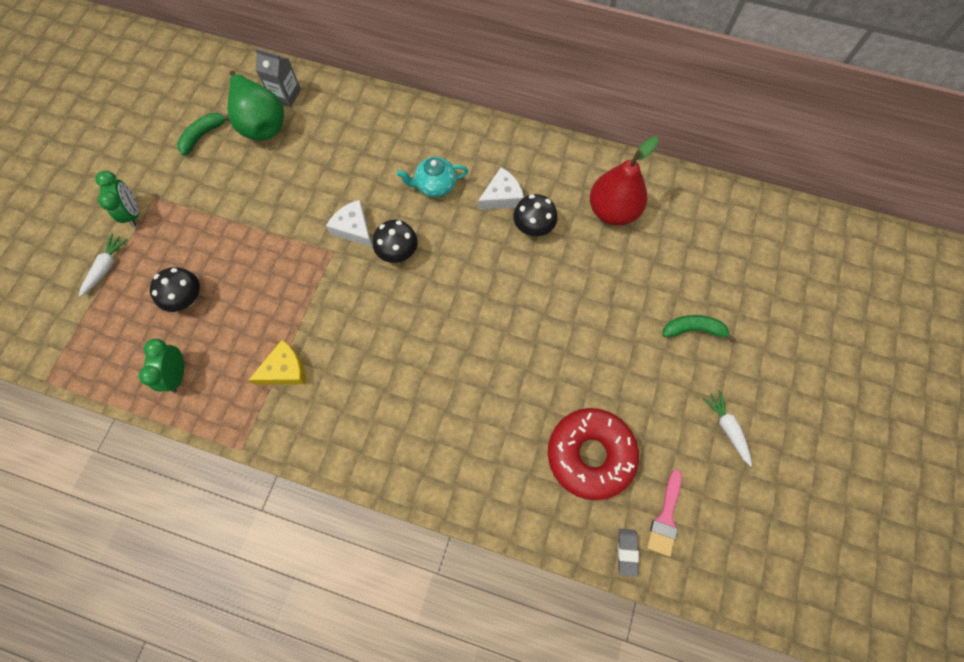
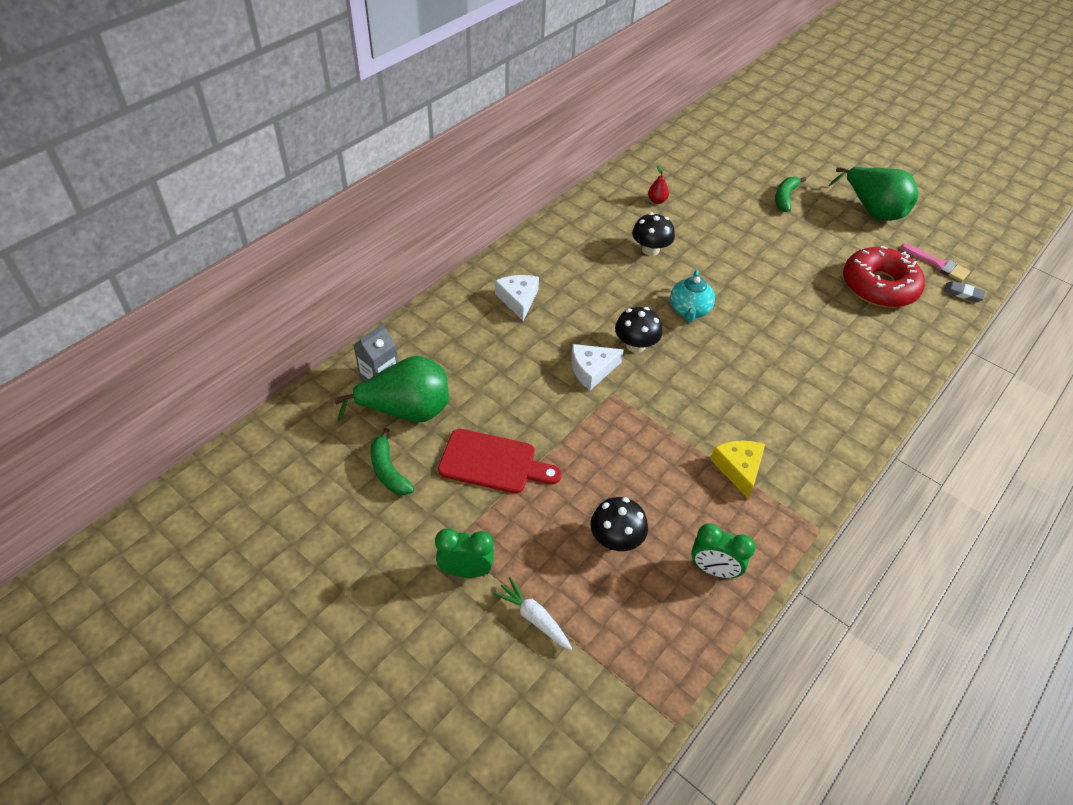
camera: 70 degrees left, 20 degrees down
turquoise teapot [397,157,468,198] -> turquoise teapot moved to [670,270,715,322]
white cheese [478,167,524,210] -> white cheese moved to [495,275,539,321]
red pear [590,137,658,226] -> red pear [648,165,669,204], size x0.41
white carrot [702,390,752,467] -> green pear [828,167,918,221]
none -> red cutting board [438,429,562,494]

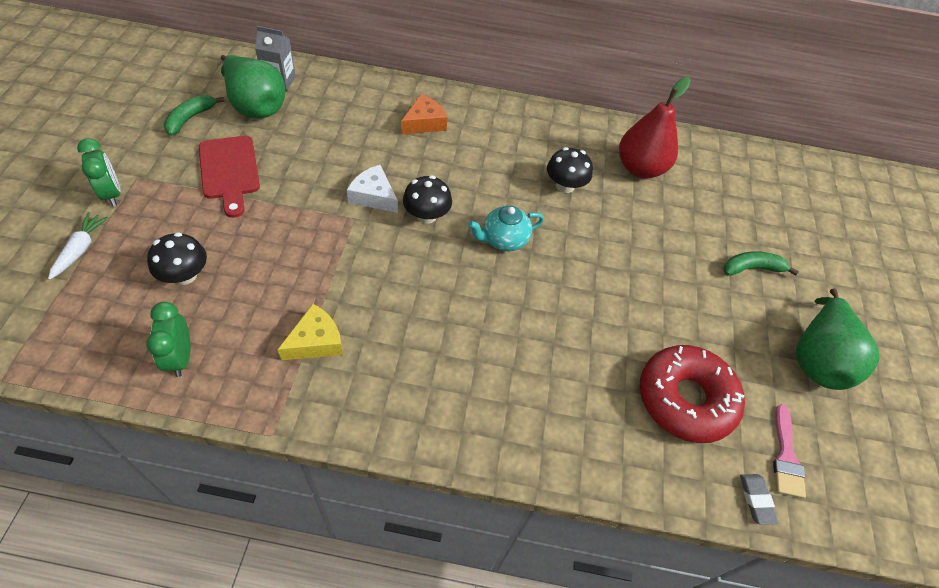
camera: 55 degrees right, 5 degrees up
white cheese [495,275,539,321] -> orange cheese [401,94,447,134]
red pear [648,165,669,204] -> red pear [619,77,691,179], size x2.44

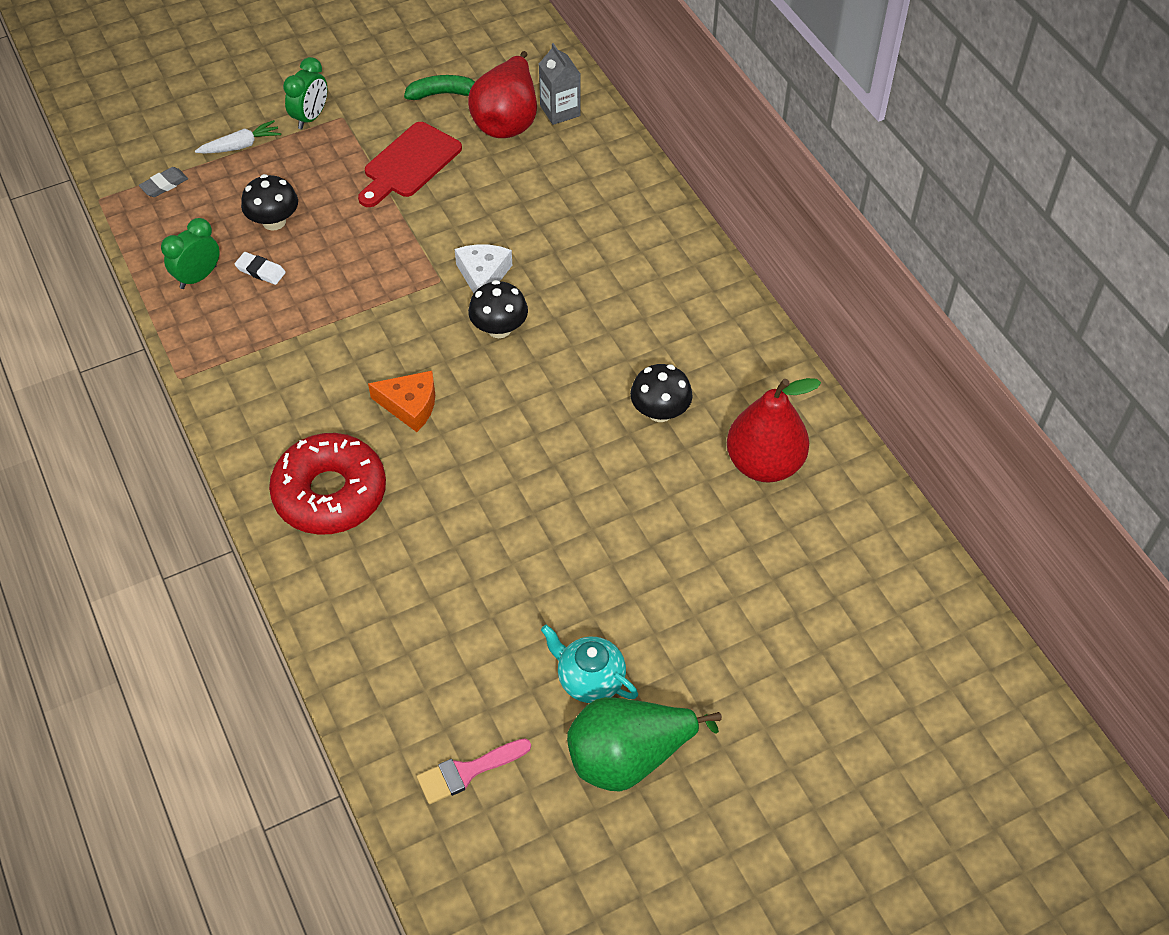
camera: 60 degrees right, 0 degrees up
green pear [221,55,285,118] -> red pear [468,51,537,138]
yellow cheese [277,304,343,360] -> none
orange cheese [401,94,447,134] -> orange cheese moved to [368,371,435,432]
turquoise teapot [468,206,544,251] -> turquoise teapot moved to [541,625,638,703]
red donut [640,345,745,443] -> red donut moved to [269,433,386,535]
green banana [724,251,799,276] -> none
grey eraser [740,474,779,525] -> grey eraser moved to [139,167,188,197]
none -> white eraser [234,252,286,285]

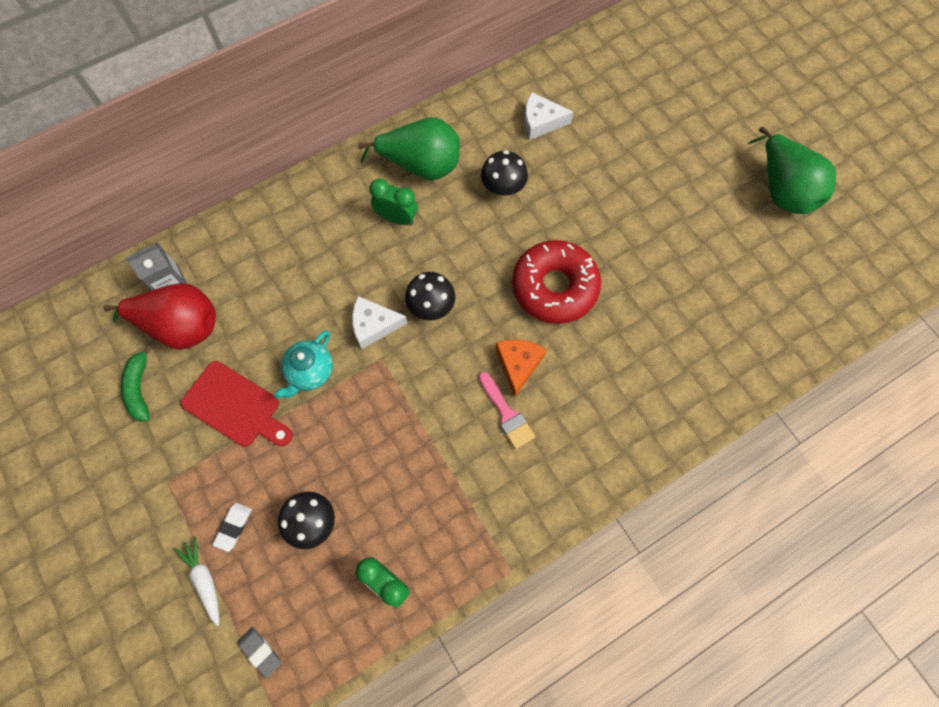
camera: 95 degrees left, 15 degrees up
white eraser [234,252,286,285] -> white eraser moved to [213,503,252,552]
red donut [269,433,386,535] -> red donut moved to [512,240,601,324]
green clock [283,57,327,130] -> green clock moved to [370,179,418,225]
pink brush [417,738,531,804] -> pink brush moved to [479,372,535,449]
turquoise teapot [541,625,638,703] -> turquoise teapot moved to [274,330,333,399]
red pear [727,378,821,482] -> white cheese [524,92,574,140]
none -> green pear [358,117,460,181]

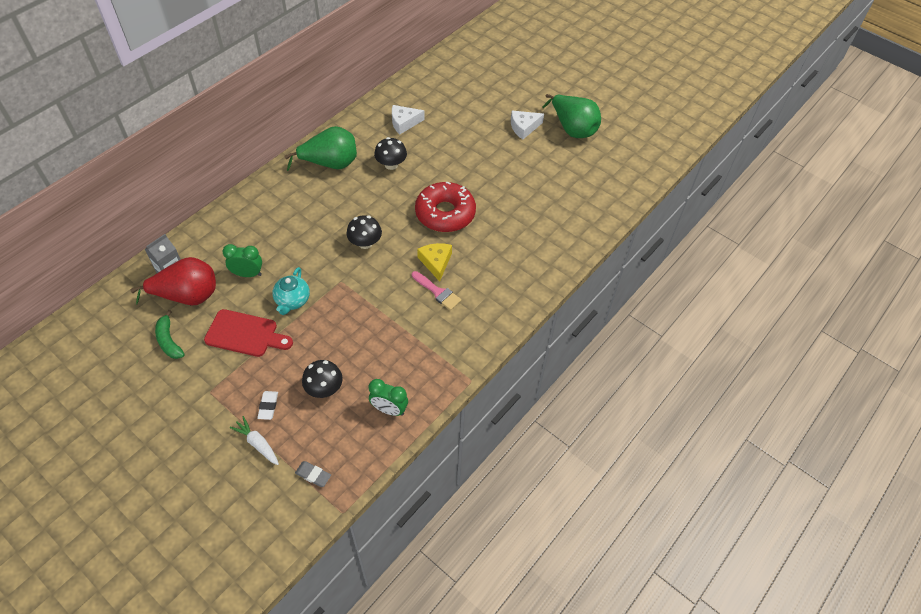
camera: 20 degrees left, 15 degrees down
white cheese [352,296,408,349] -> white cheese moved to [511,111,544,139]
green clock [370,179,418,225] -> green clock moved to [222,244,262,277]
orange cheese [496,340,547,397] -> yellow cheese [417,243,452,282]

